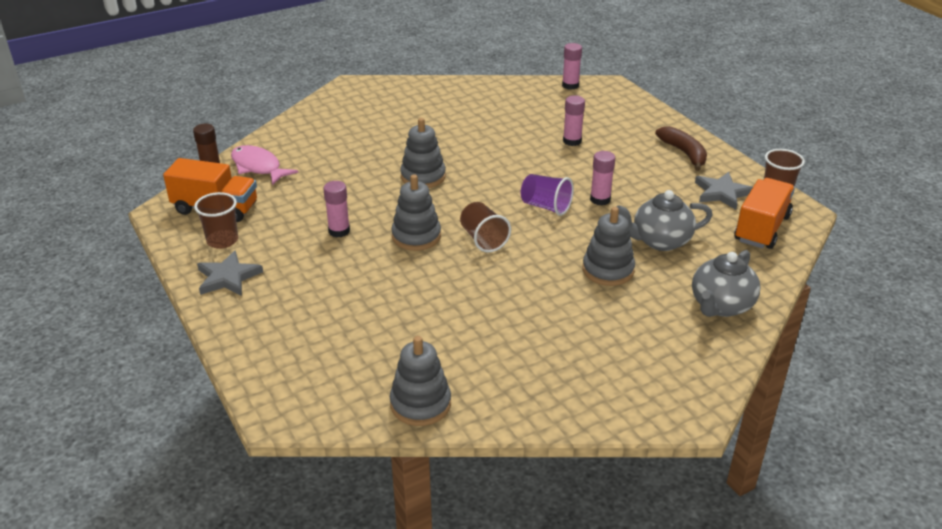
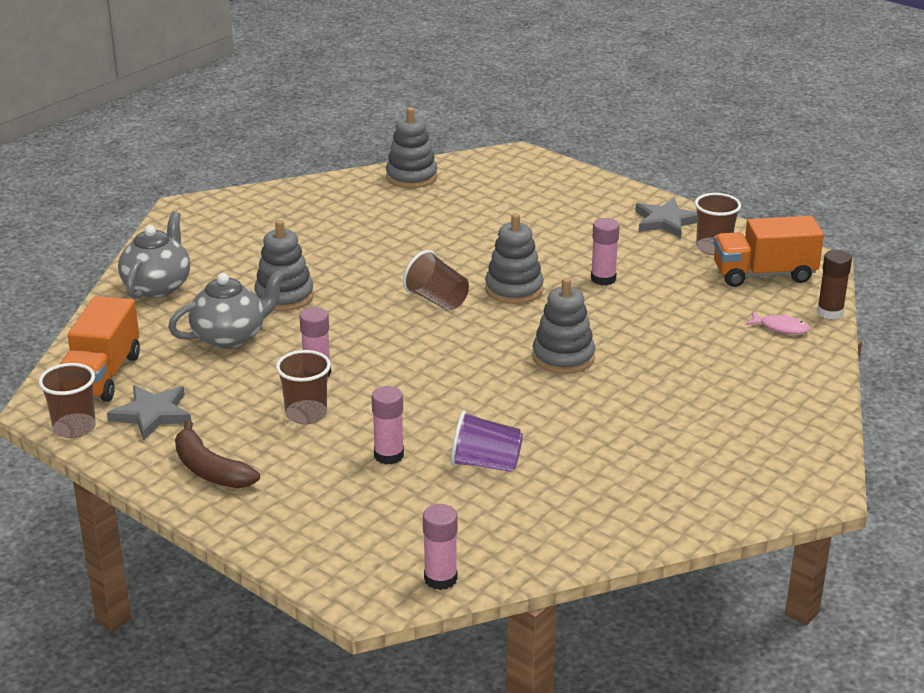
camera: 160 degrees right, 5 degrees down
pink fish [231,145,298,185] -> pink fish [746,311,810,334], size x0.57
purple cup [521,174,574,216] -> purple cup moved to [451,410,523,472]
none -> brown cup [276,350,331,424]

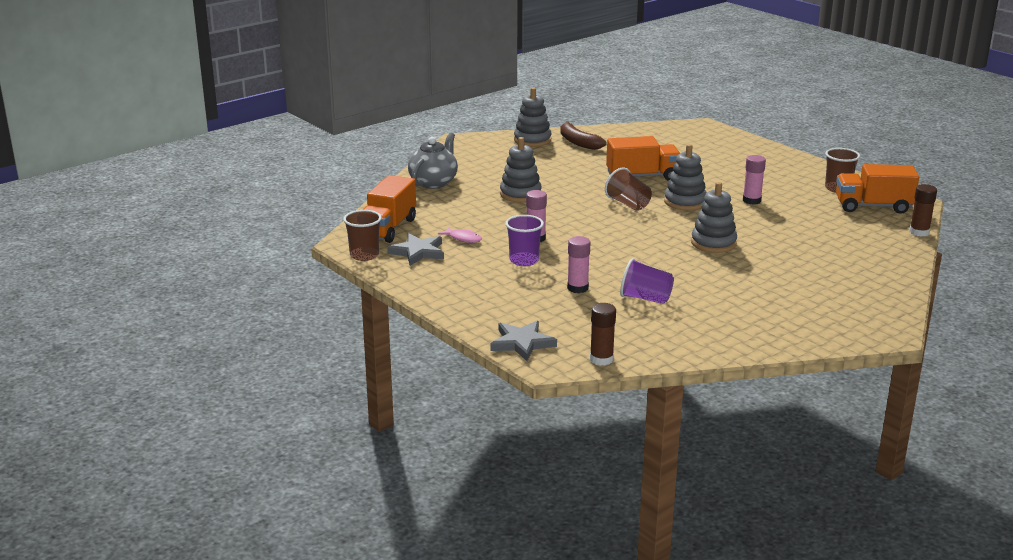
camera: 10 degrees right, 5 degrees down
grey teapot [168,269,285,349] -> none
brown banana [175,420,260,488] -> brown banana moved to [560,121,606,150]
brown cup [276,350,331,424] -> purple cup [505,215,544,266]
grey stacking toy [386,107,437,188] -> grey stacking toy moved to [514,87,551,147]
pink glue stick [423,504,458,590] -> brown glue stick [590,303,616,366]
grey star [635,198,697,238] -> grey star moved to [490,321,557,361]
pink fish [746,311,810,334] -> pink fish moved to [438,227,482,243]
none -> orange truck [606,136,680,181]

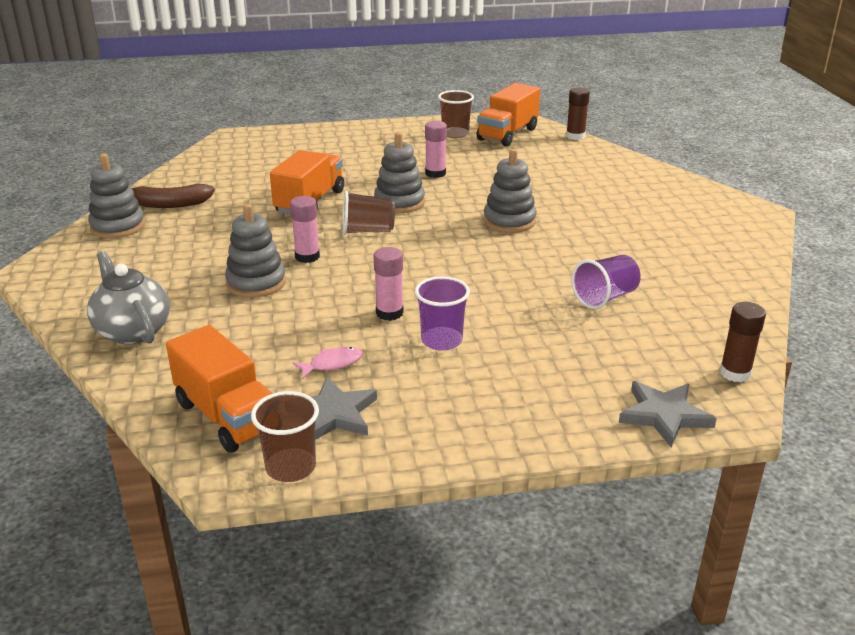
camera: 60 degrees left, 5 degrees up
pink glue stick [567,236,590,293] -> pink glue stick moved to [290,196,320,263]

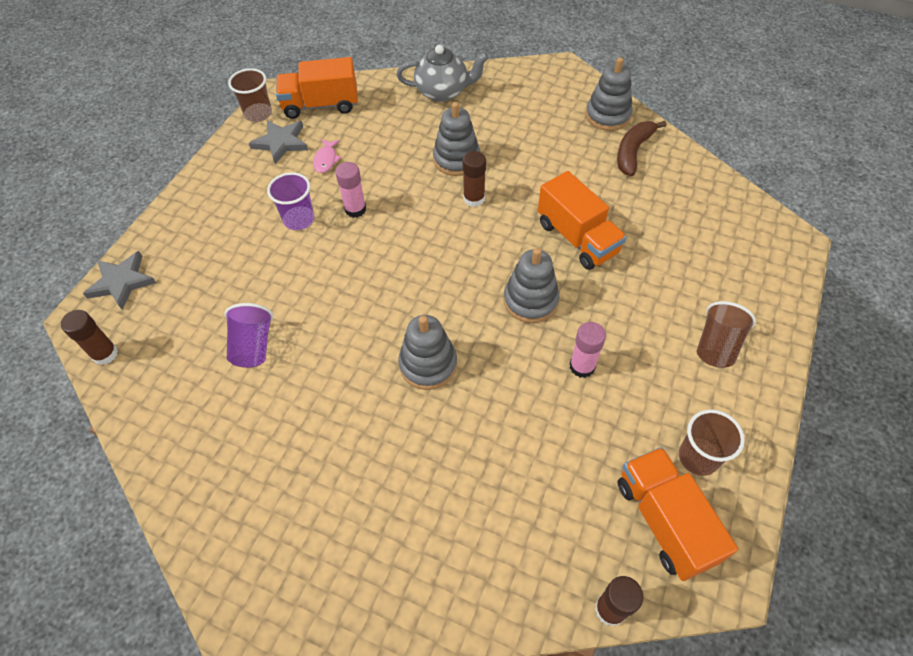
camera: 125 degrees right, 25 degrees up
pink glue stick [290,196,320,263] -> brown glue stick [462,151,486,207]
brown cup [342,191,395,235] -> brown cup moved to [697,301,756,368]

